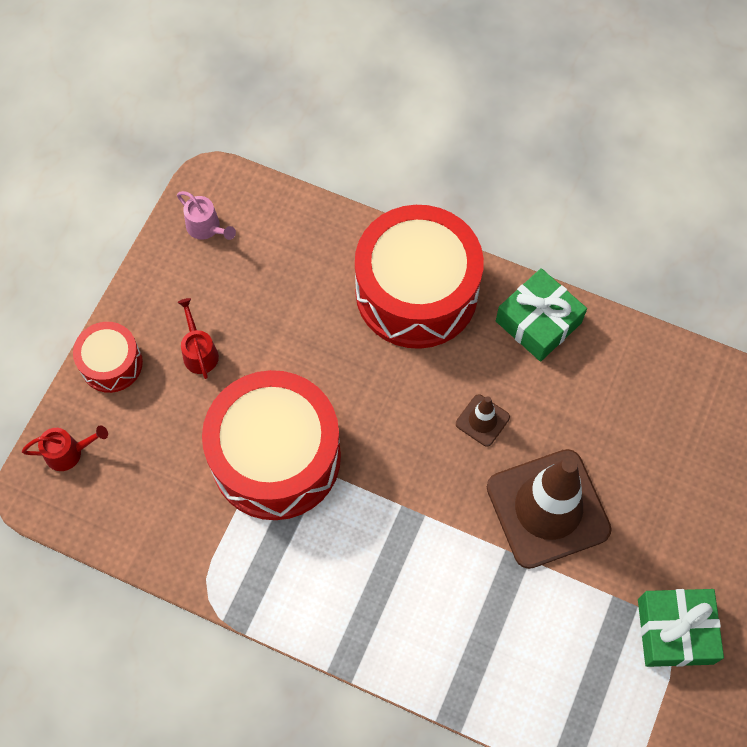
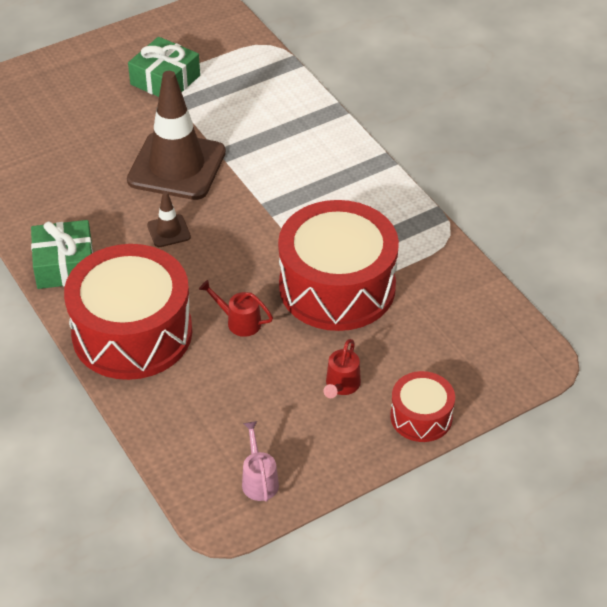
camera: 145 degrees left, 20 degrees down
red watering can [22,425,108,471] -> red watering can moved to [199,280,273,337]

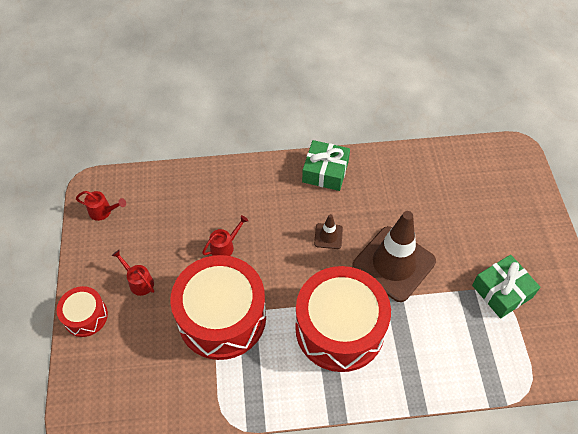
camera: 115 degrees right, 10 degrees up
red drum [64,244,192,380] -> red drum moved to [295,266,391,372]
pink watering can [242,421,279,501] -> red watering can [76,191,126,221]

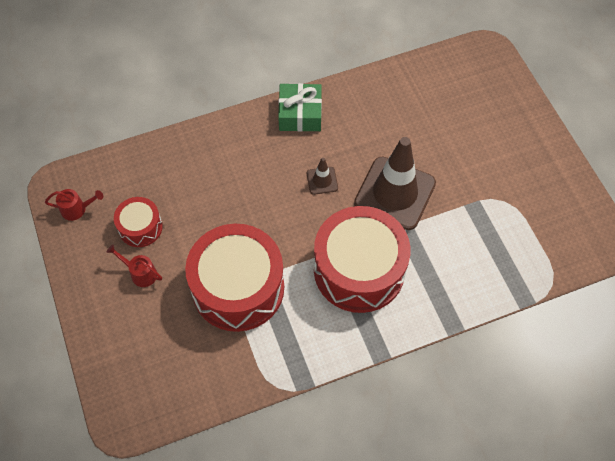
camera: 15 degrees left, 5 degrees up
red drum [57,286,108,337] -> red drum moved to [114,197,163,247]
red watering can [202,215,248,256] -> none
green gift [472,255,540,318] -> none

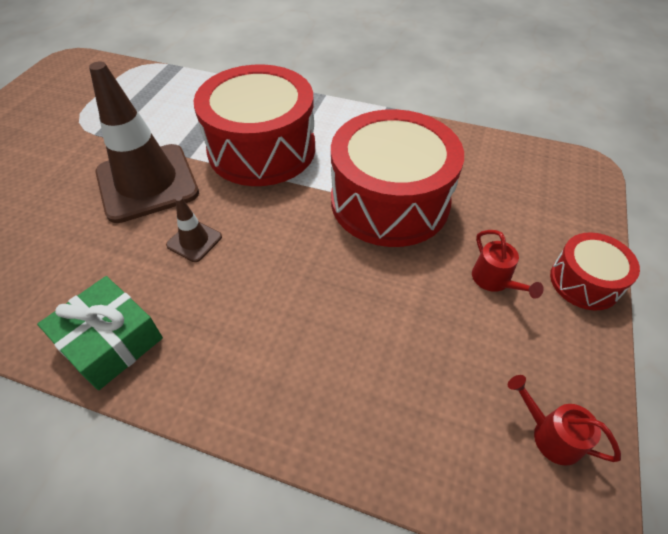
camera: 140 degrees left, 10 degrees down
red drum [114,197,163,247] -> red drum moved to [550,232,640,311]

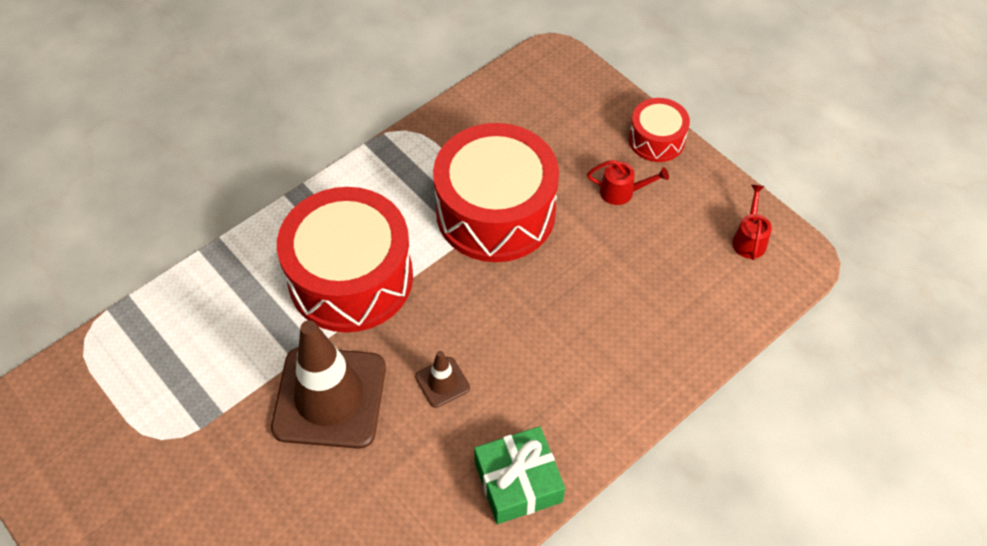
camera: 60 degrees left, 5 degrees up
red watering can [508,375,621,466] -> red watering can turned 120 degrees clockwise [732,185,772,260]

